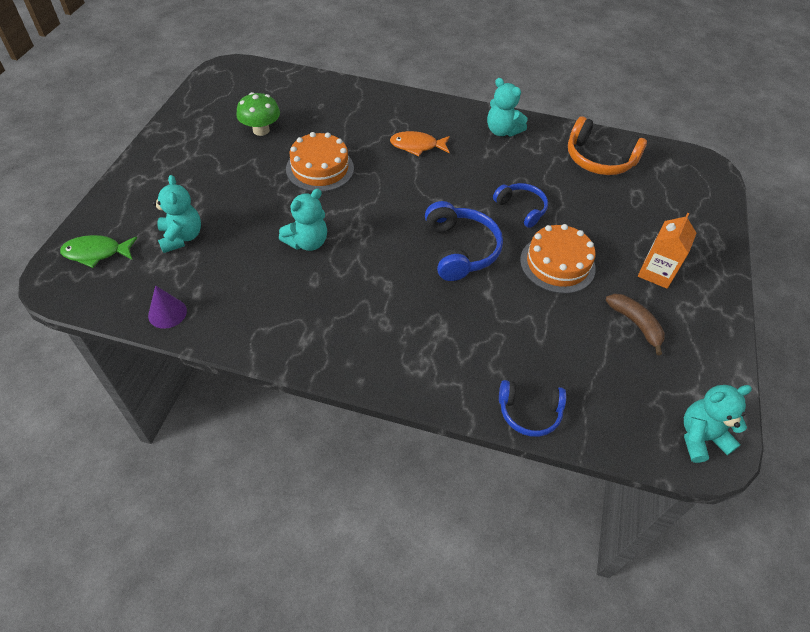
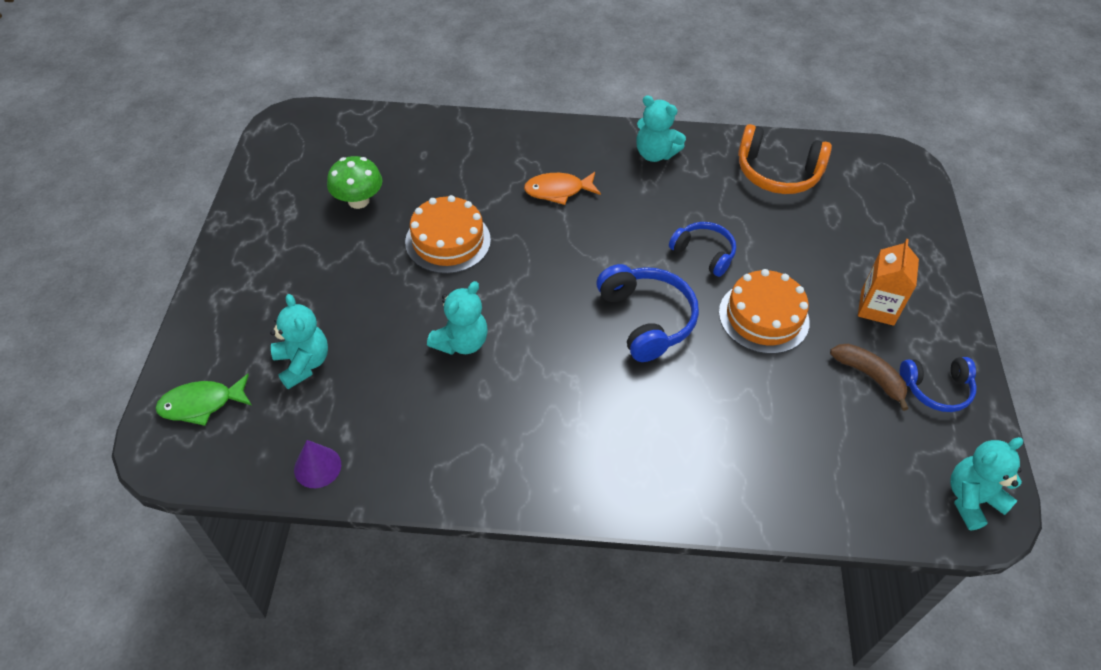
camera: 10 degrees left, 0 degrees up
blue headphones [499,380,566,437] -> blue headphones moved to [900,357,977,412]

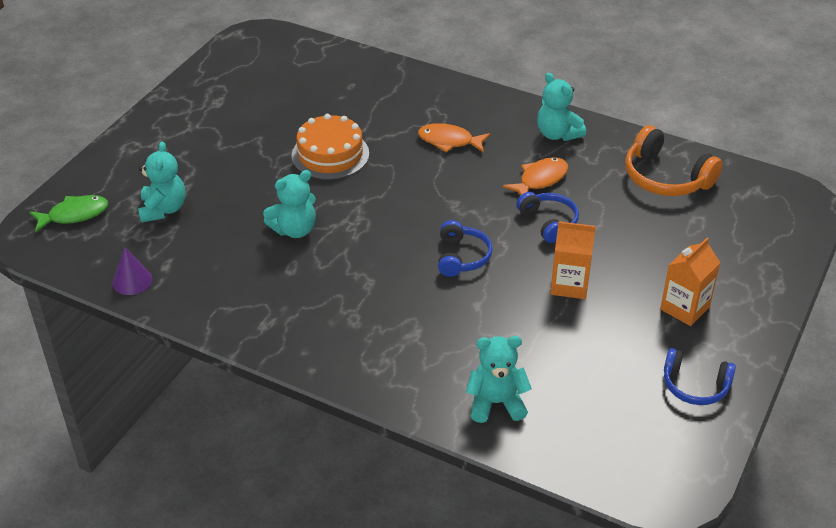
camera: 25 degrees right, 10 degrees down
green fish [155,374,252,426] -> green fish turned 150 degrees clockwise [29,195,108,233]
green mushroom [327,156,382,209] -> none
blue headphones [597,264,699,362] -> blue headphones [438,220,493,277], size x0.65
orange cake [719,269,810,354] -> orange carton [550,221,596,299]
brown banana [830,344,909,411] -> none
turquoise teddy bear [950,437,1023,531] -> turquoise teddy bear moved to [466,336,532,423]
none -> orange fish [503,157,568,196]

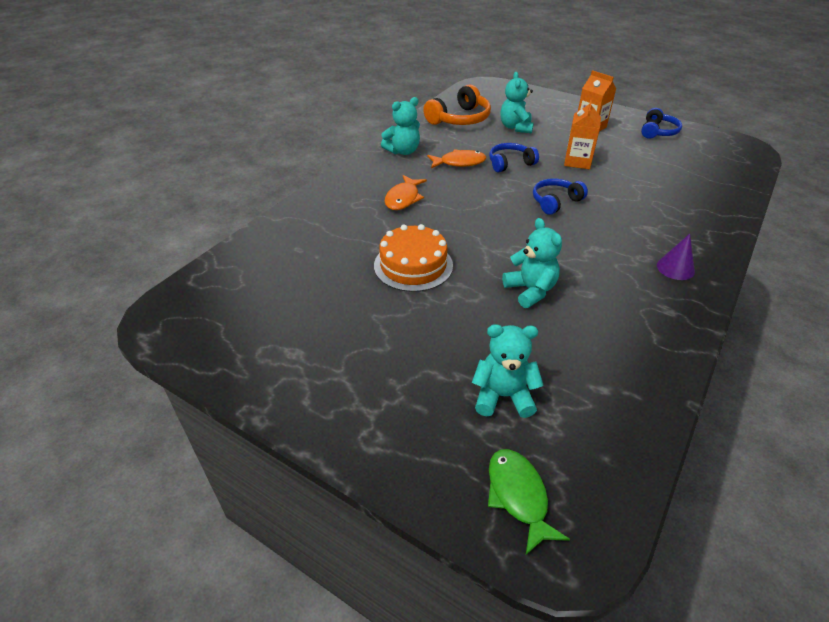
camera: 85 degrees left, 0 degrees up
purple cone [112,247,152,295] -> purple cone moved to [657,234,695,280]
blue headphones [438,220,493,277] -> blue headphones turned 45 degrees counterclockwise [533,179,588,215]
turquoise teddy bear [466,336,532,423] -> turquoise teddy bear moved to [500,72,534,133]
orange fish [503,157,568,196] -> orange fish turned 120 degrees clockwise [427,149,486,168]

